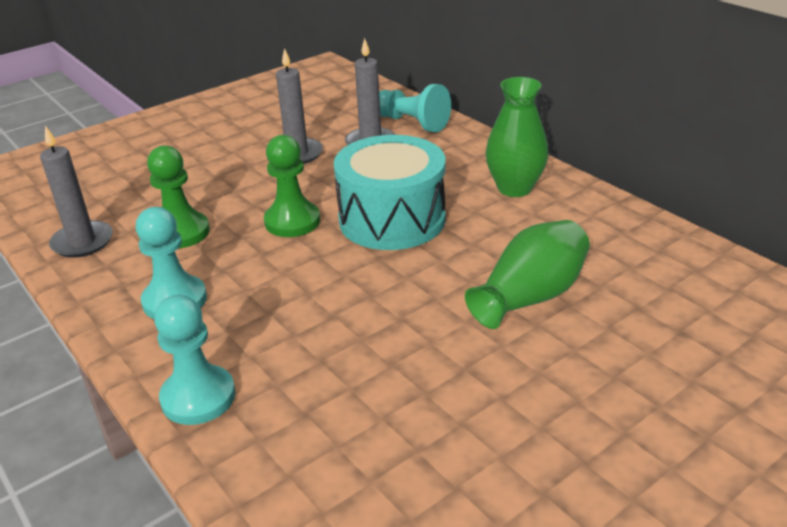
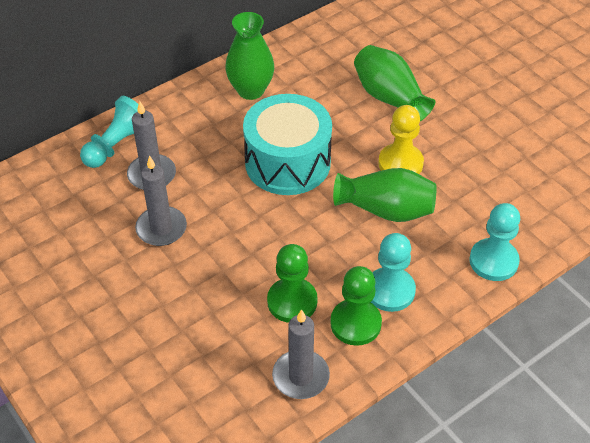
camera: 90 degrees left, 15 degrees up
green pawn [264,135,320,237] -> green pawn moved to [330,266,382,346]
none -> green vase [333,168,436,222]
none -> yellow pawn [378,105,424,174]

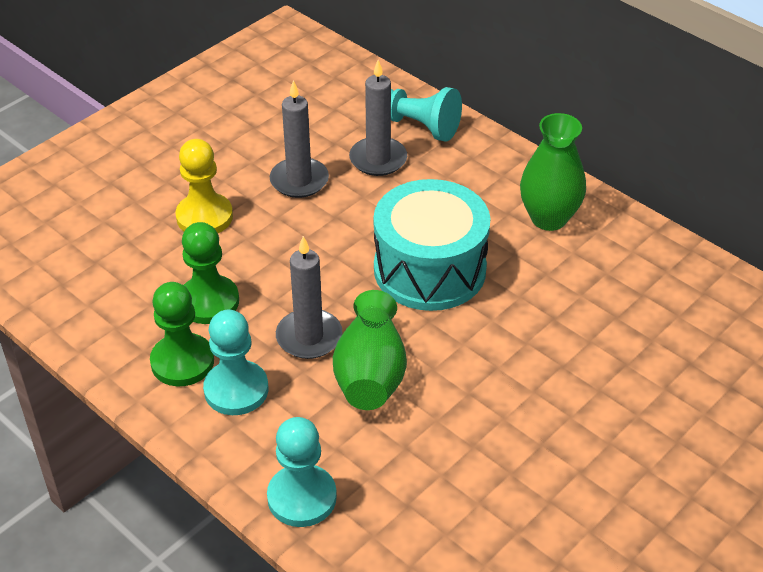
camera: 80 degrees right, 5 degrees down
grey candle [272,309,330,399] -> grey candle moved to [276,236,342,359]
green vase [354,45,435,121] -> none
yellow pawn [378,105,424,174] -> yellow pawn moved to [175,139,233,233]

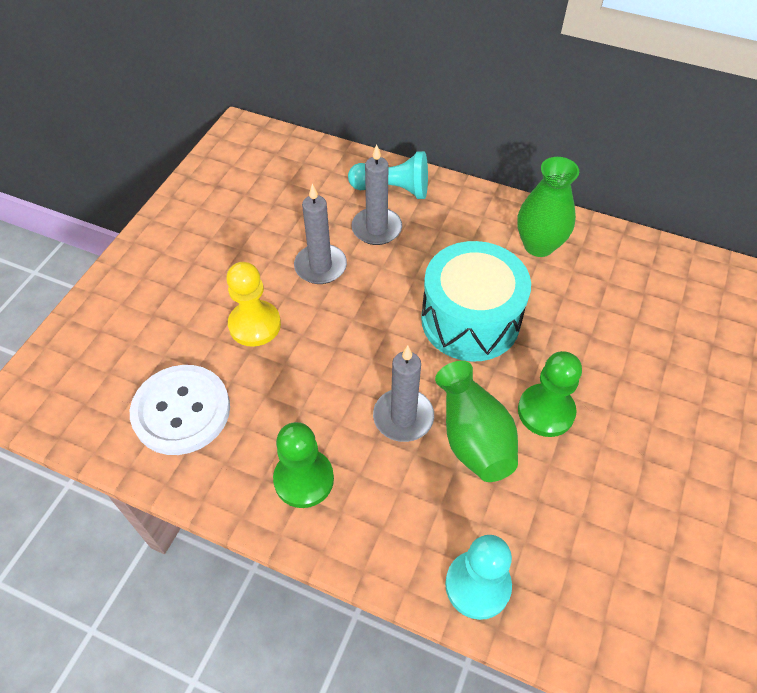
camera: 20 degrees left, 10 degrees up
green pawn [182,222,239,324] -> green pawn moved to [518,351,582,437]
turquoise pawn [203,309,268,415] -> none
none -> white button [130,365,230,455]

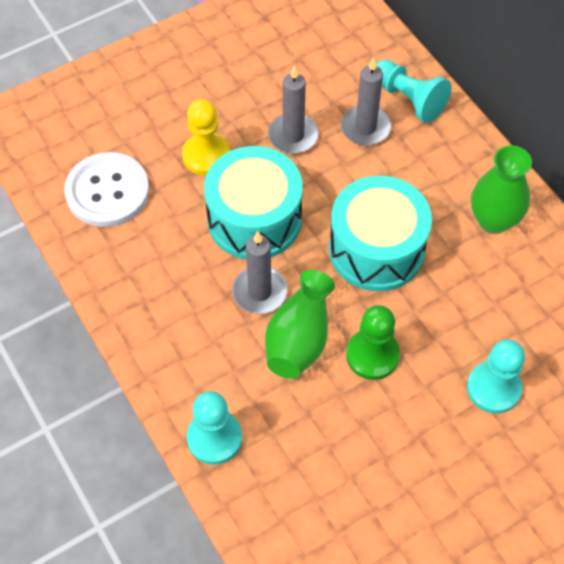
camera: 35 degrees right, 5 degrees up
green pawn [273,422,334,508] -> none
none -> turquoise drum [204,146,303,260]
none -> turquoise pawn [467,339,525,413]

